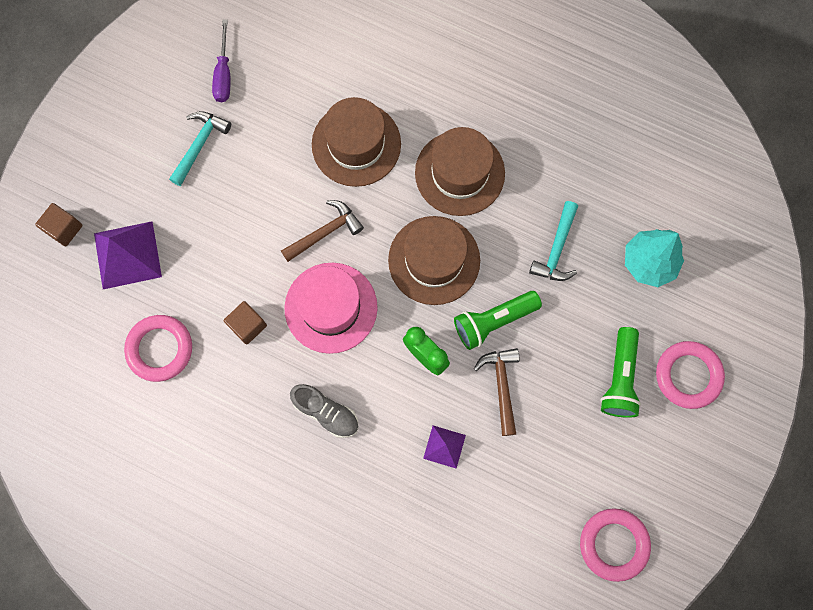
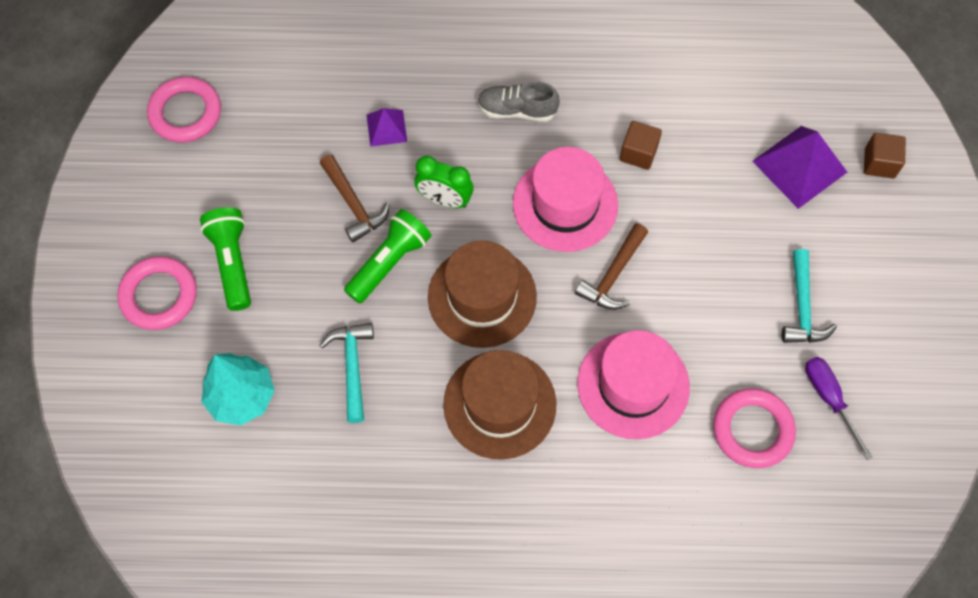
camera: 155 degrees right, 10 degrees down
pink ring [124,315,192,382] -> pink ring moved to [713,388,796,468]
brown hat [312,97,401,187] -> pink hat [577,330,690,440]

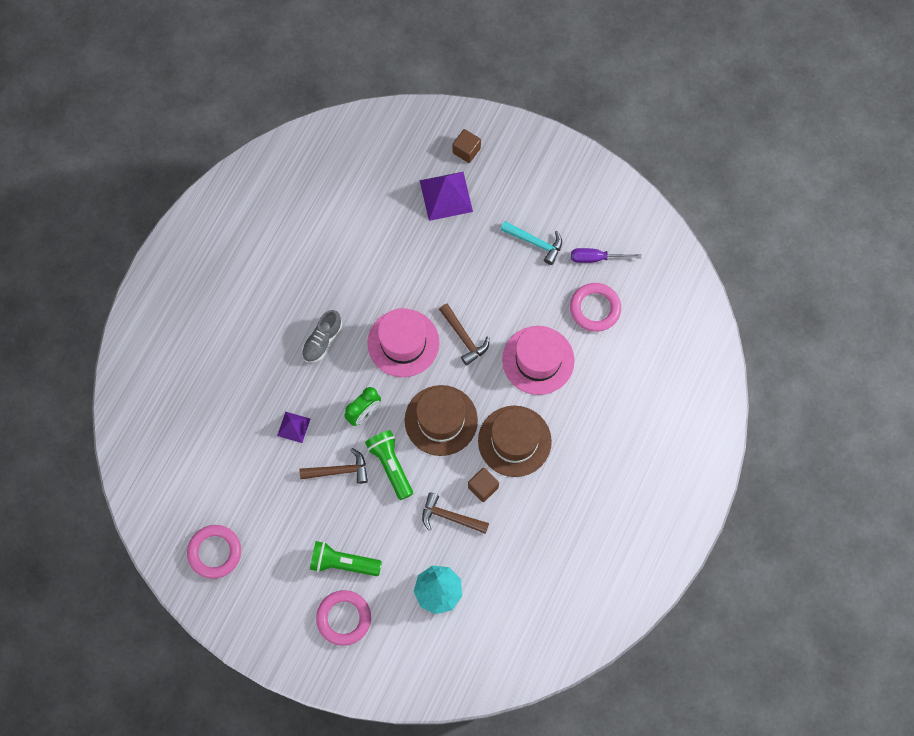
camera: 65 degrees left, 5 degrees up
turquoise hammer [319,323,374,423] -> brown hammer [422,492,489,534]
brown cube [620,121,662,170] -> brown cube moved to [468,468,499,502]

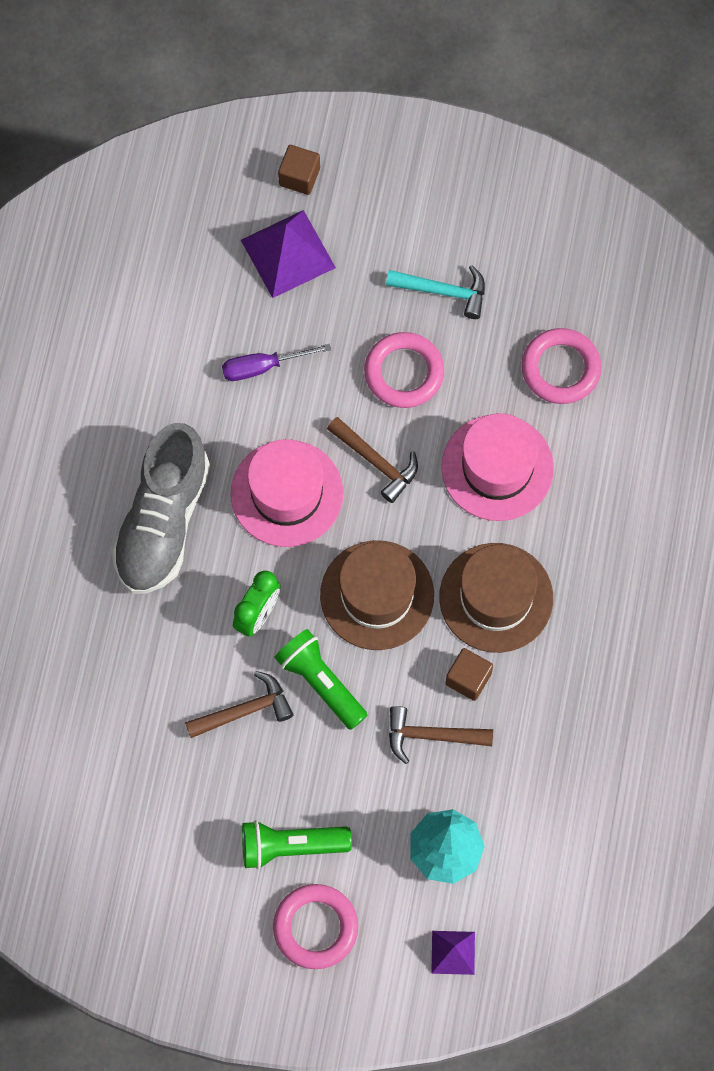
camera: 15 degrees left, 0 degrees up
pink ring [187,525,241,579] -> pink ring moved to [364,332,444,408]
purple pyramid [277,412,310,443] -> purple pyramid moved to [431,931,475,975]
grey shoe [302,310,342,363] -> grey shoe [112,423,210,594], size x1.89
purple screwdriver [571,248,642,263] -> purple screwdriver moved to [222,344,331,381]

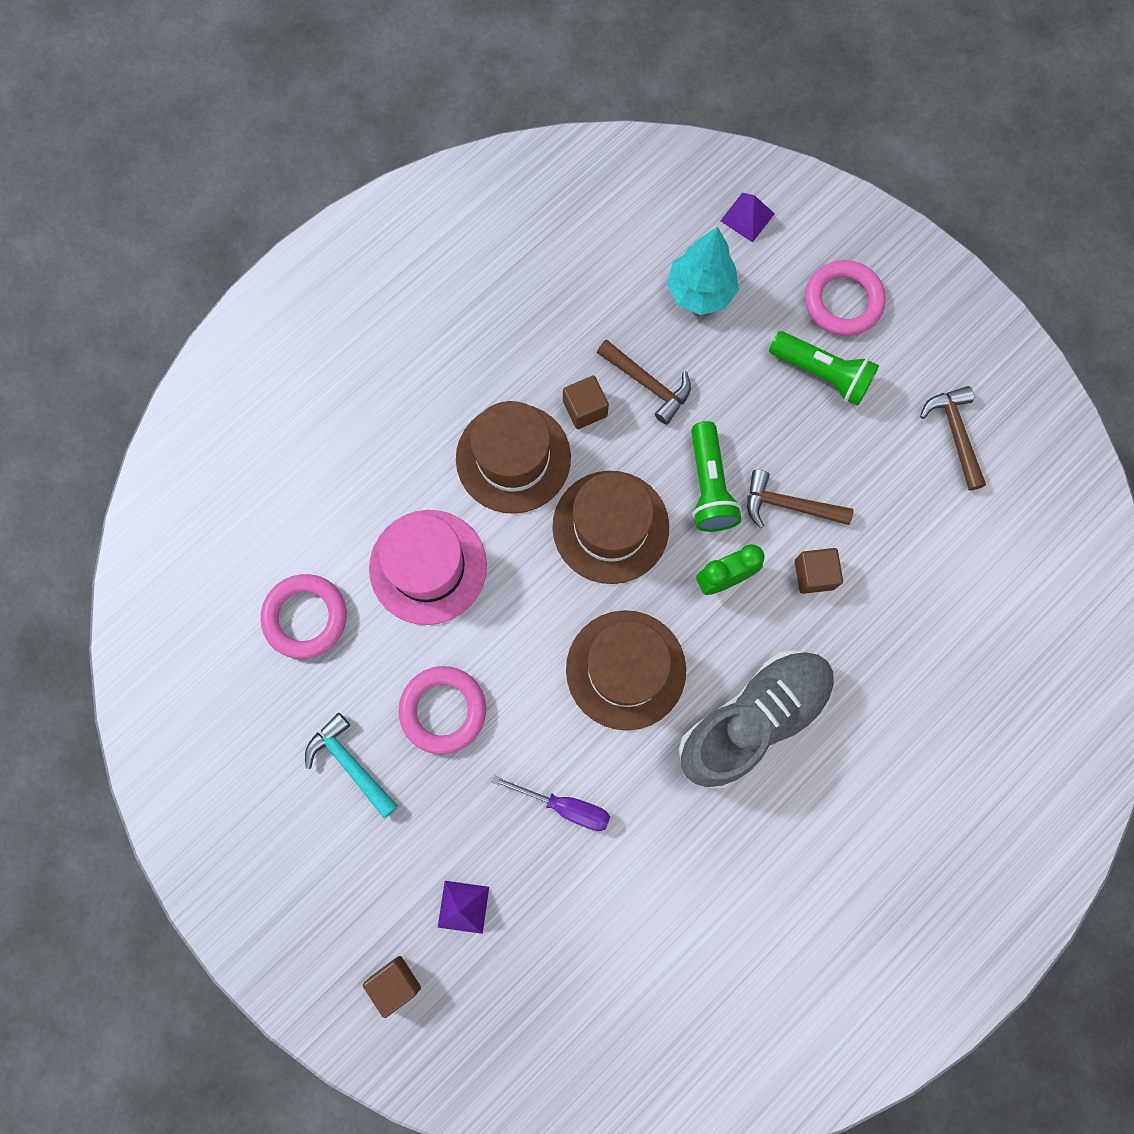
camera: 145 degrees left, 5 degrees up
pink hat [231,439,343,547] -> brown hat [566,610,686,731]
purple pyramid [241,210,336,298] -> purple pyramid [438,881,489,934], size x0.56
brown hammer [327,417,418,503] -> brown hammer moved to [920,386,986,490]
none -> brown cube [795,548,843,594]

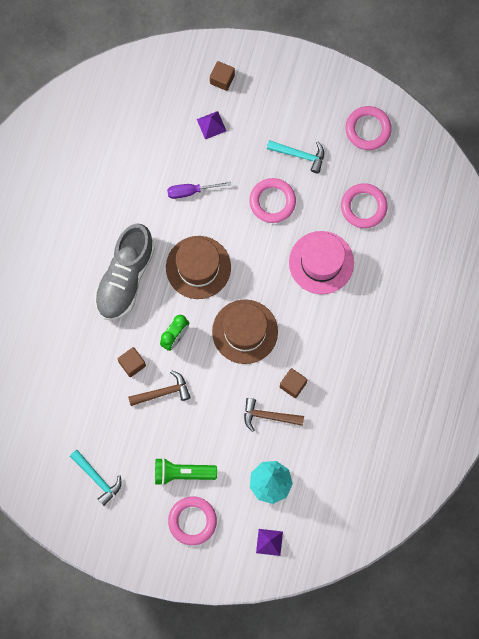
camera: 150 degrees right, 0 degrees up
brown hat [456,401,571,514] -> none
green flashlight [691,421,741,532] -> none
brown hammer [920,386,986,490] -> turquoise hammer [70,450,122,506]
none -> pink ring [345,106,392,150]

